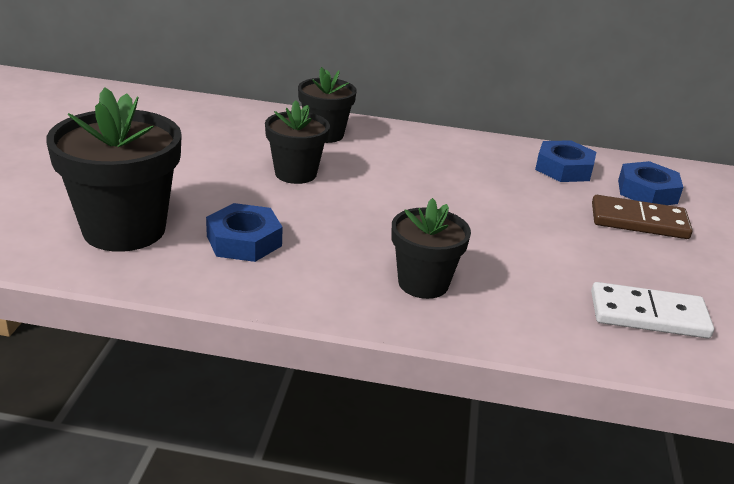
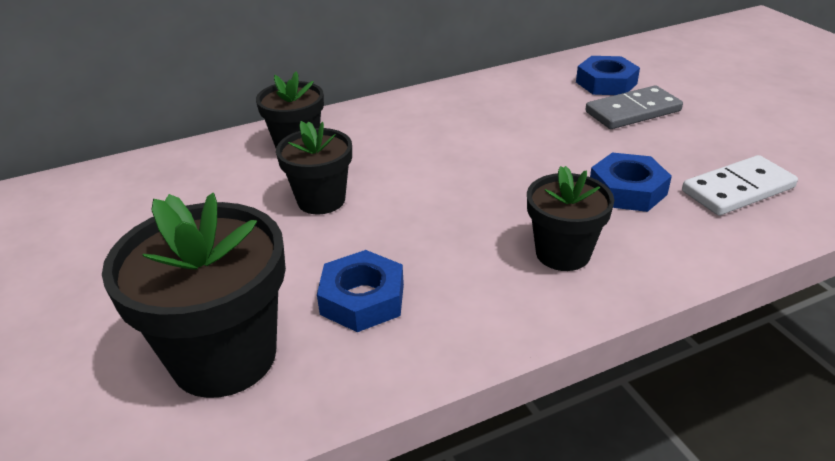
camera: 30 degrees left, 5 degrees up
blue nut [535,140,596,182] -> blue nut moved to [590,152,672,212]
brown domino [592,195,693,239] -> grey domino [585,85,683,129]

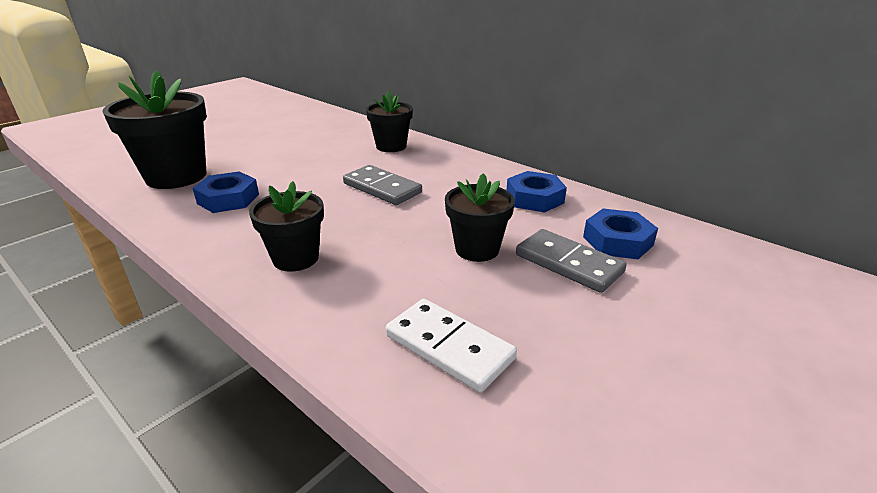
camera: 65 degrees right, 5 degrees down
black flower pot [276,121,352,214] -> black flower pot moved to [445,173,515,262]
blue nut [590,152,672,212] -> blue nut moved to [507,171,567,212]
none -> grey domino [343,165,422,205]

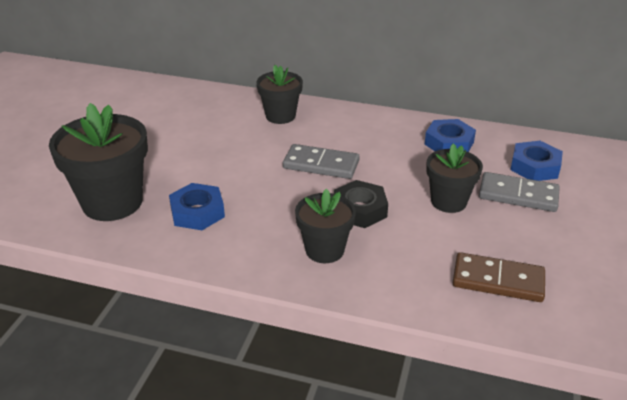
camera: 25 degrees left, 5 degrees up
white domino [386,299,517,392] -> brown domino [453,252,545,302]
none -> black nut [334,180,388,228]

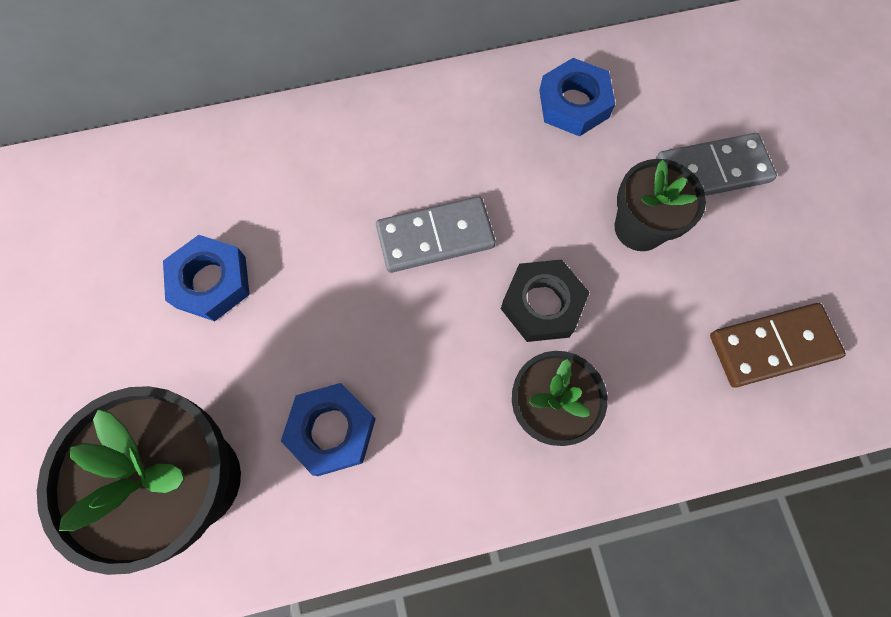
camera: 30 degrees left, 35 degrees up
black flower pot [256,65,303,124] -> none
blue nut [510,141,563,181] -> blue nut moved to [163,235,250,321]

